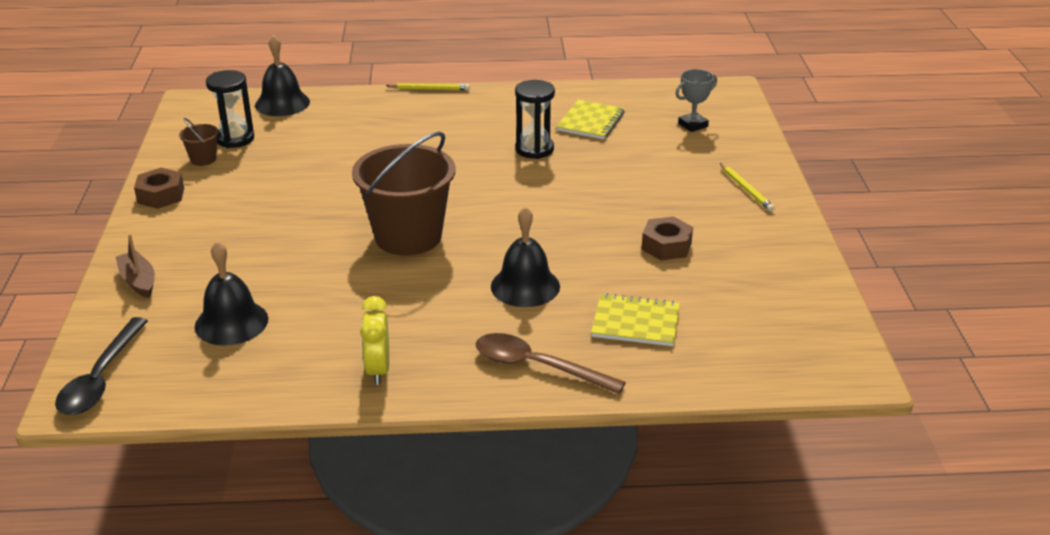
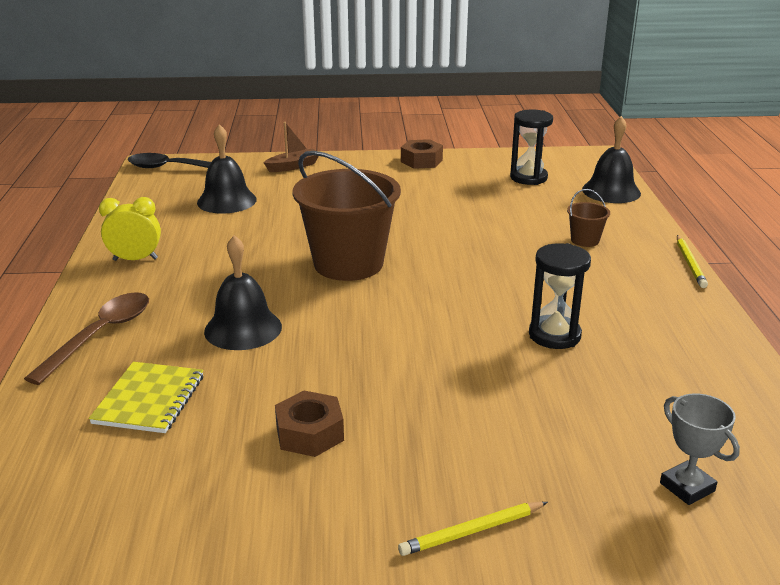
camera: 90 degrees right, 5 degrees down
brown bucket [179,118,219,166] -> brown bucket moved to [567,189,610,247]
yellow notebook [556,100,625,139] -> none

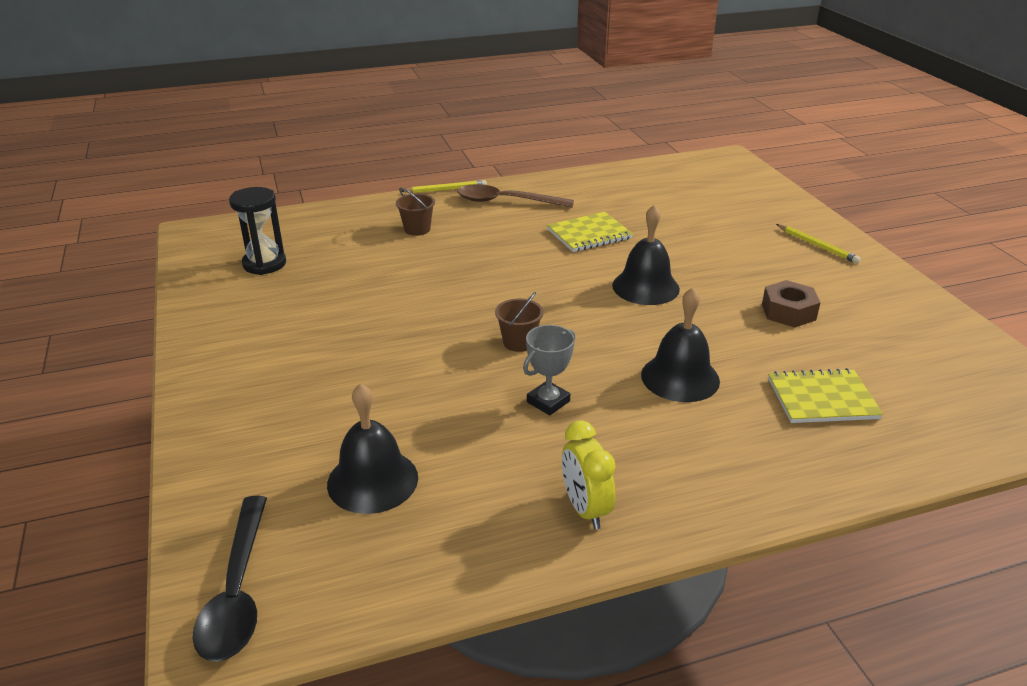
camera: 105 degrees left, 5 degrees up
brown spoon [24,292,149,385] -> brown spoon moved to [457,184,574,208]
brown boat [263,122,319,172] -> none
brown bucket [292,151,401,281] -> brown bucket [495,292,544,352], size x0.42
brown nut [401,139,443,169] -> none
black hourglass [529,243,591,349] -> yellow notebook [547,212,633,252]
black bell [582,116,641,203] -> black bell moved to [612,205,680,305]
grey trophy [660,394,740,505] -> grey trophy moved to [523,325,575,415]

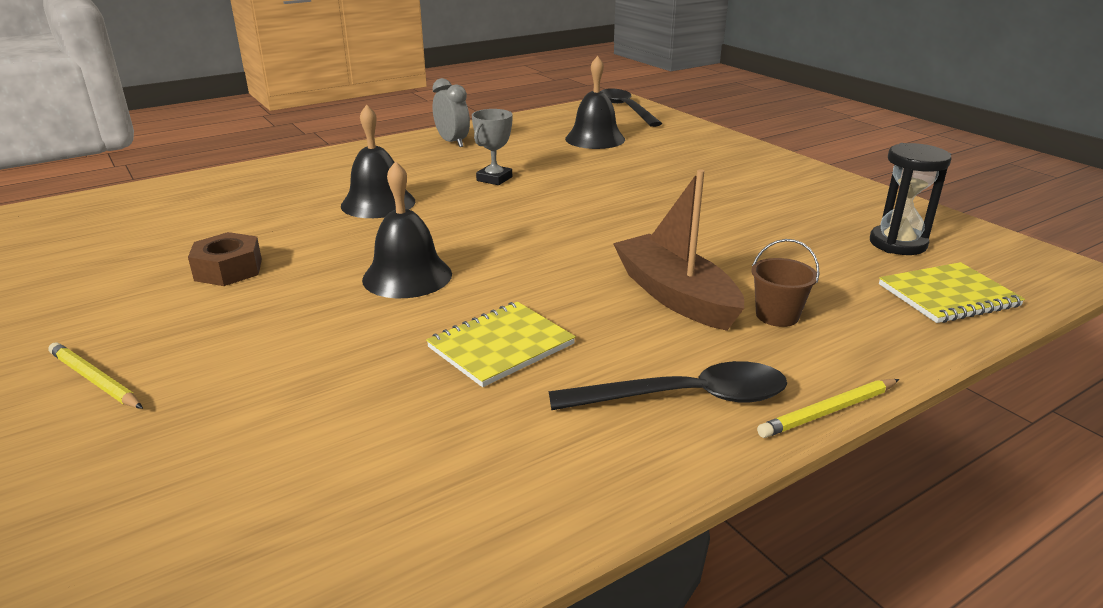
camera: 165 degrees right, 5 degrees down
brown spoon [457,184,574,208] -> black spoon [549,361,787,410]
brown bucket [495,292,544,352] -> none
yellow clock [562,420,616,529] -> grey clock [432,78,470,147]
yellow notebook [768,368,883,423] -> yellow notebook moved to [879,262,1025,323]
none -> brown boat [613,169,744,331]

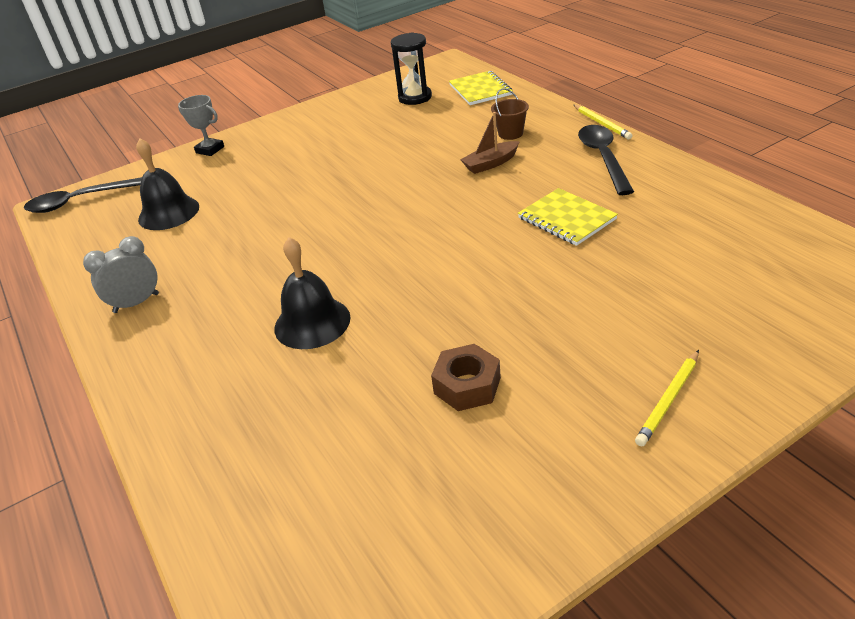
camera: 85 degrees left, 10 degrees up
black bell [362,161,452,298] -> none
grey trophy [472,109,512,185] -> grey trophy moved to [178,95,224,156]
brown boat [613,169,744,331] -> brown boat [460,112,520,174], size x0.59

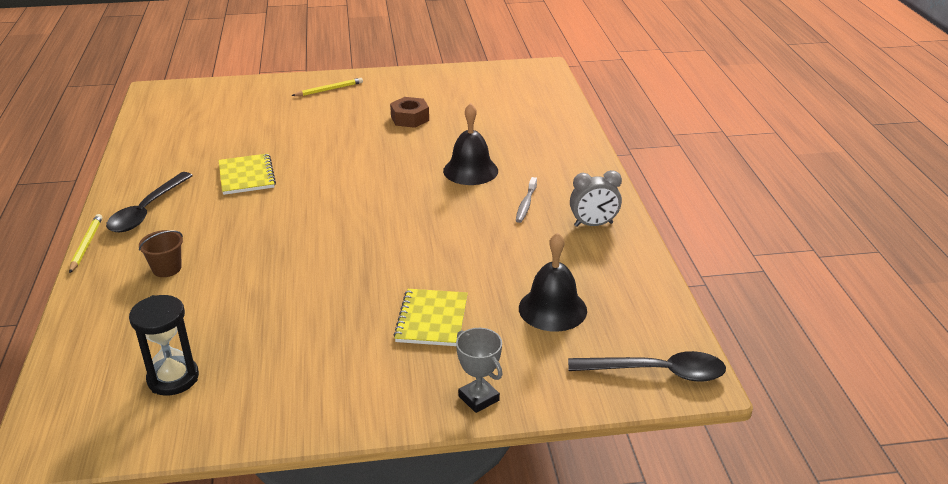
camera: 160 degrees left, 5 degrees down
yellow notebook [449,71,513,105] -> yellow notebook moved to [394,289,468,346]
brown boat [460,112,520,174] -> none
none -> grey toothbrush [516,177,537,223]

